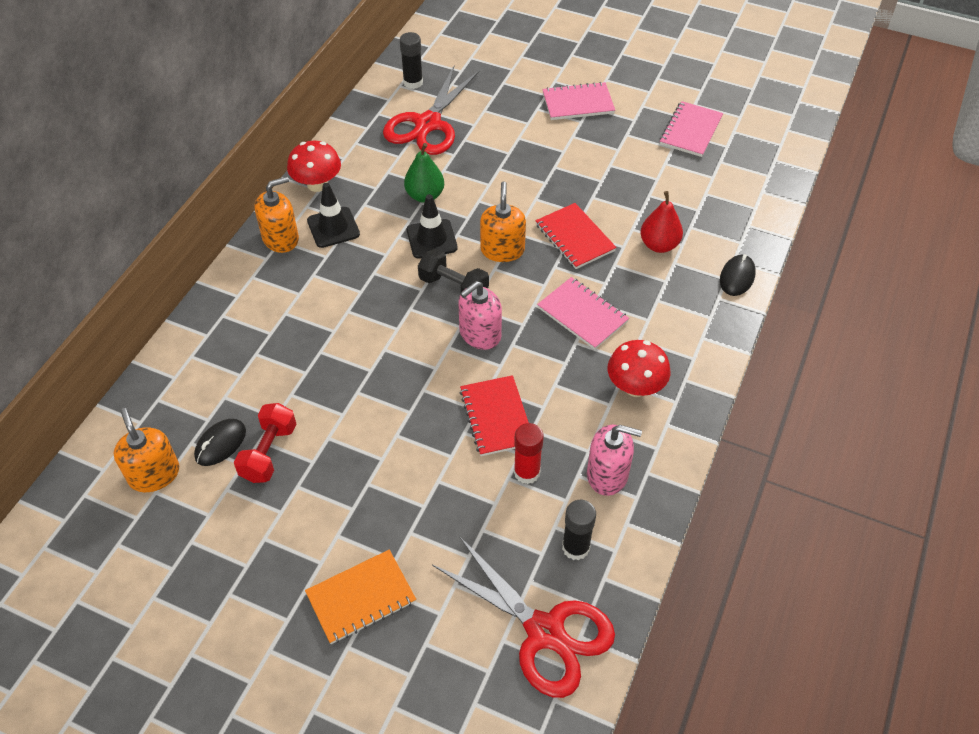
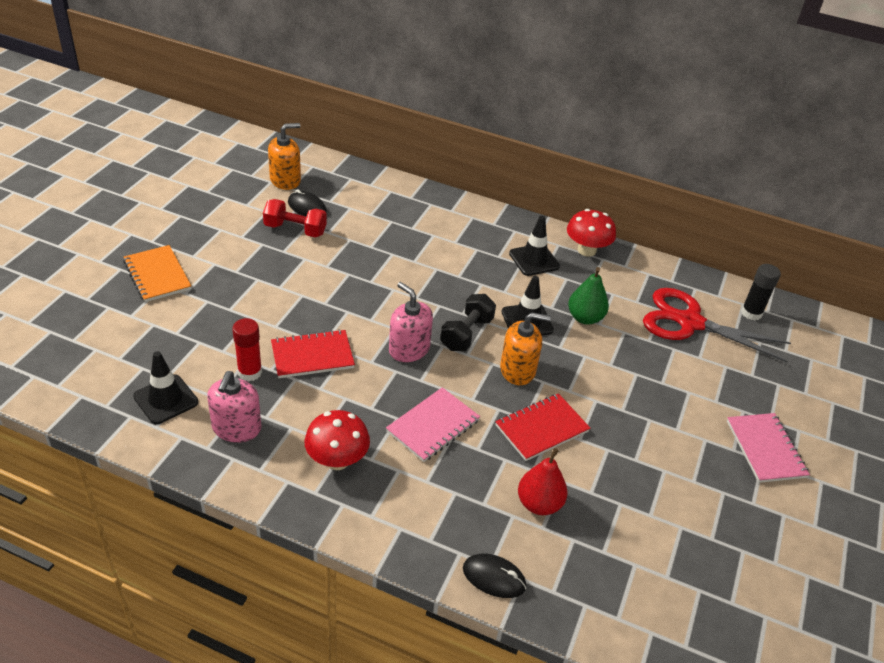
camera: 85 degrees right, 10 degrees down
orange soap dispenser [255,176,299,253] -> none
red scissors [432,536,615,698] -> none
black glue stick [562,500,596,560] -> black traffic cone [133,351,198,424]
pink notebook [660,101,723,157] -> none

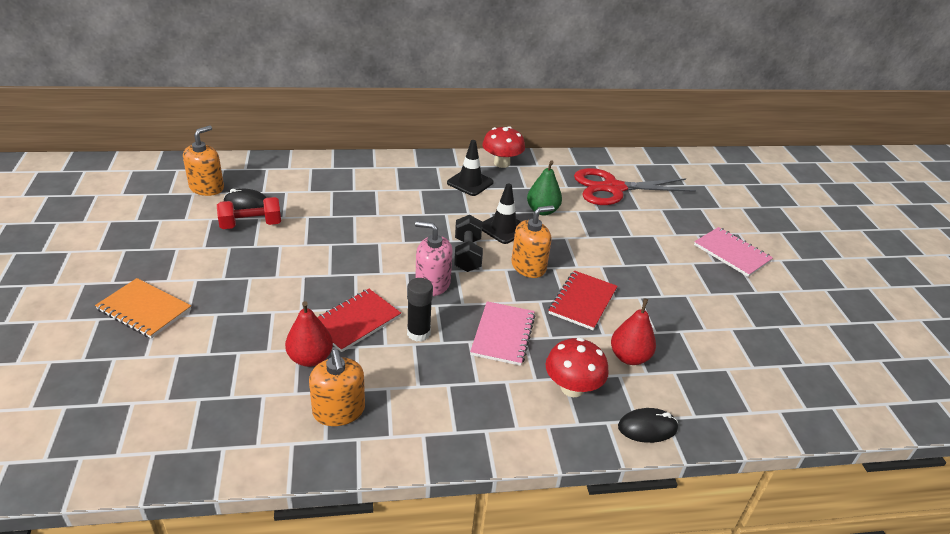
camera: 30 degrees left, 5 degrees down
black traffic cone [133,351,198,424] -> none
pink soap dispenser [207,371,262,442] -> orange soap dispenser [309,349,365,426]
red glue stick [232,318,262,381] -> red pear [285,301,333,367]
red mushroom [304,410,370,470] -> red mushroom moved to [545,338,609,397]
black glue stick [741,264,781,321] -> black glue stick moved to [407,278,433,342]

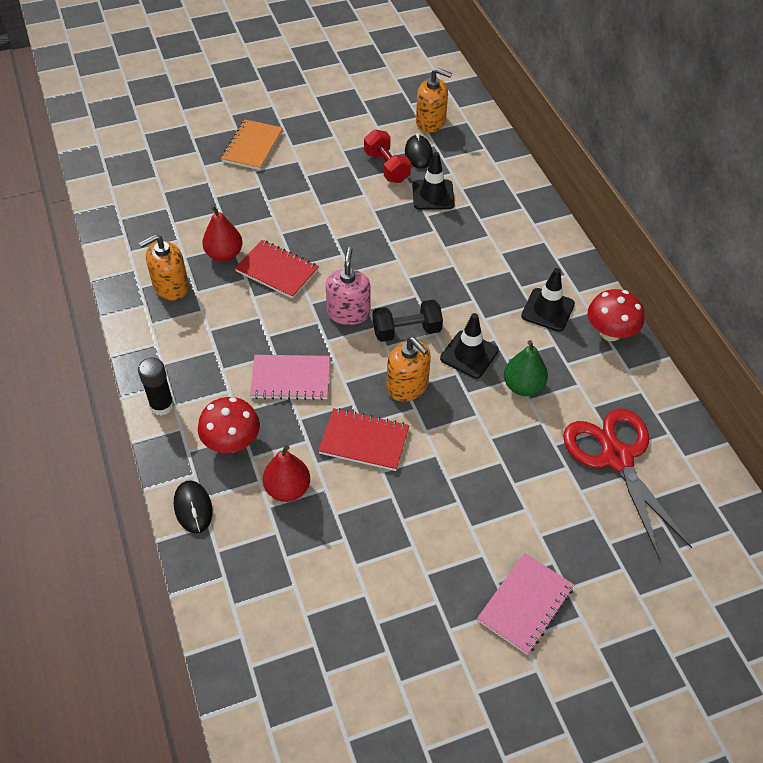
camera: 80 degrees right, 15 degrees up
black glue stick [407,278,433,342] -> black glue stick moved to [138,357,174,416]
none -> black traffic cone [412,152,455,210]

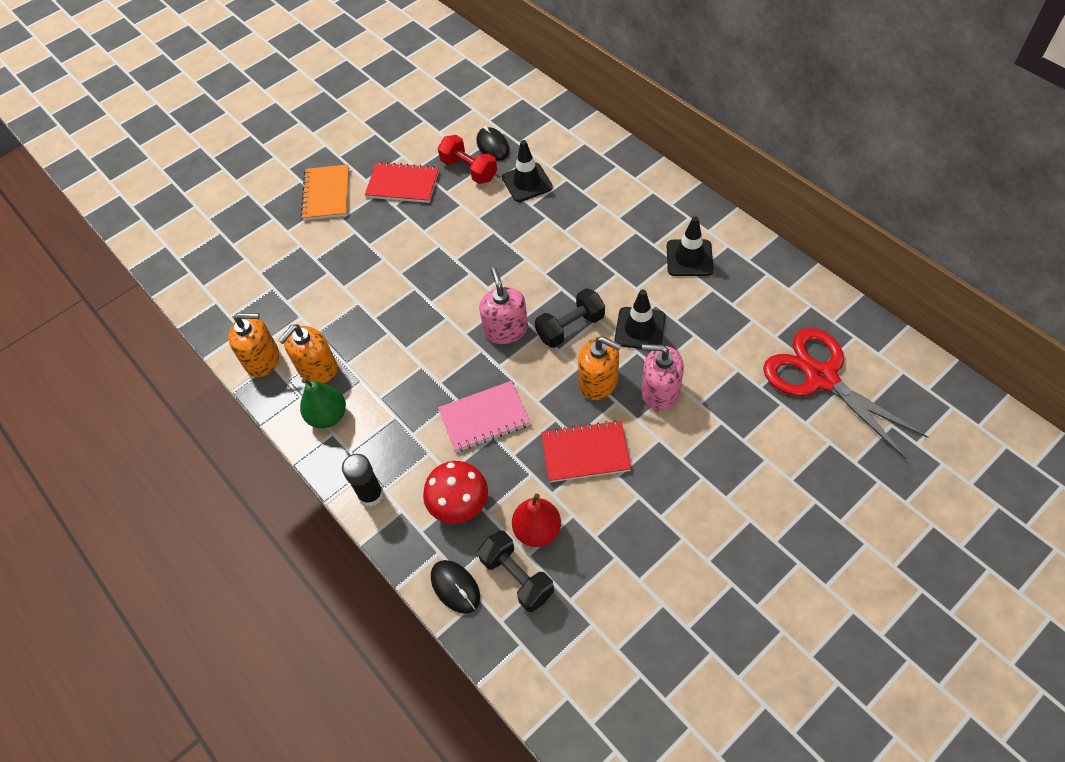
camera: 15 degrees left, 5 degrees up
red pear [202,205,242,262] -> none
red notebook [235,240,319,299] -> red notebook moved to [365,162,439,203]
orange soap dispenser [416,68,452,133] -> orange soap dispenser moved to [228,313,279,377]
pink notebook [477,553,574,655] -> none
green pear [504,340,548,396] -> green pear moved to [300,378,346,428]
red mushroom [588,289,644,341] -> none
none -> black dumbbell [478,531,554,612]
none -> pink soap dispenser [642,344,684,411]

